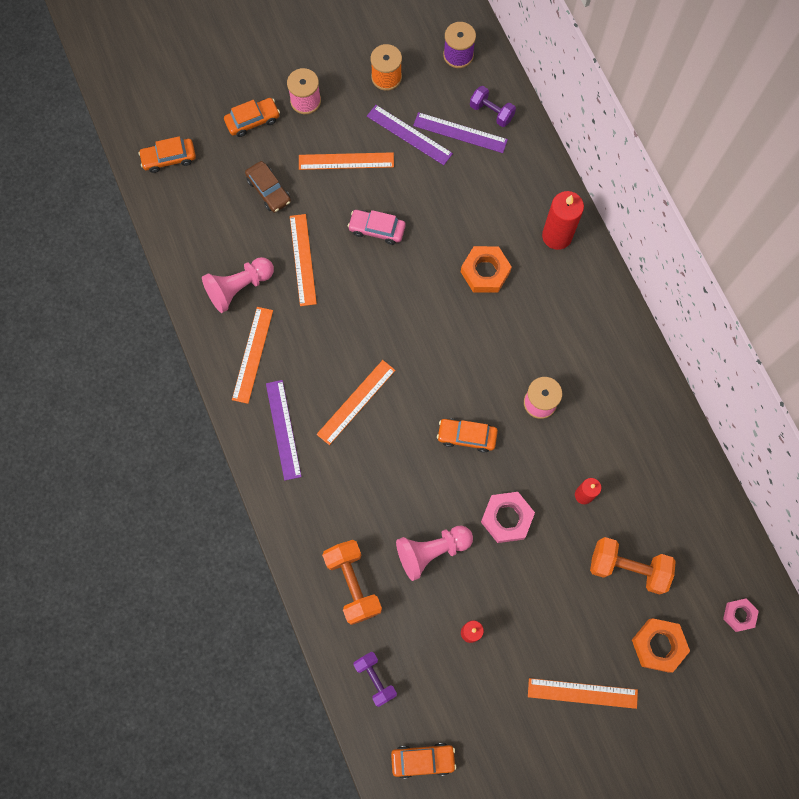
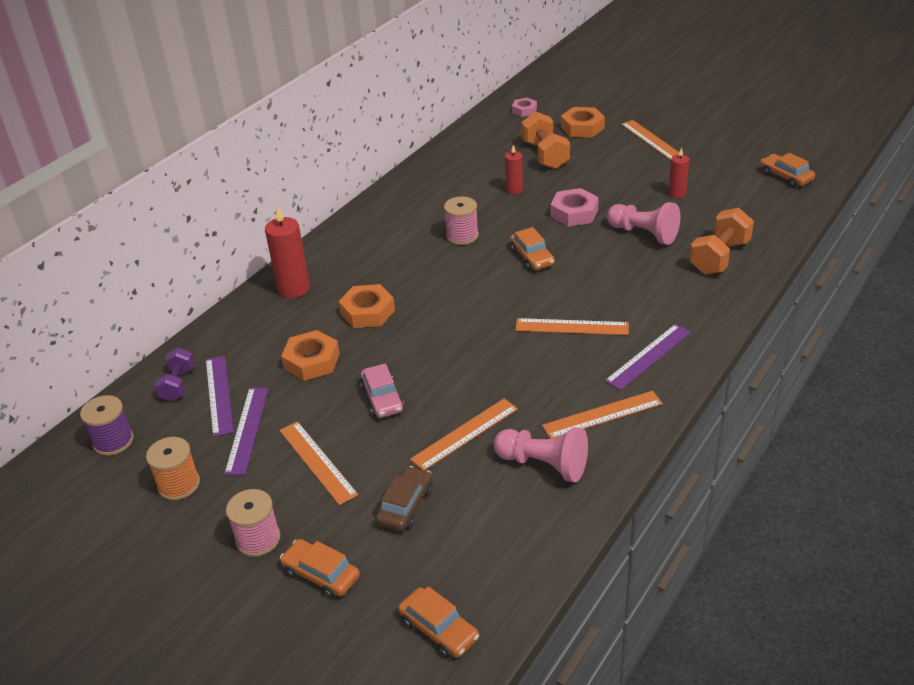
camera: 120 degrees left, 35 degrees down
purple dumbbell [353,652,397,707] -> none
none -> orange nut [281,330,340,381]

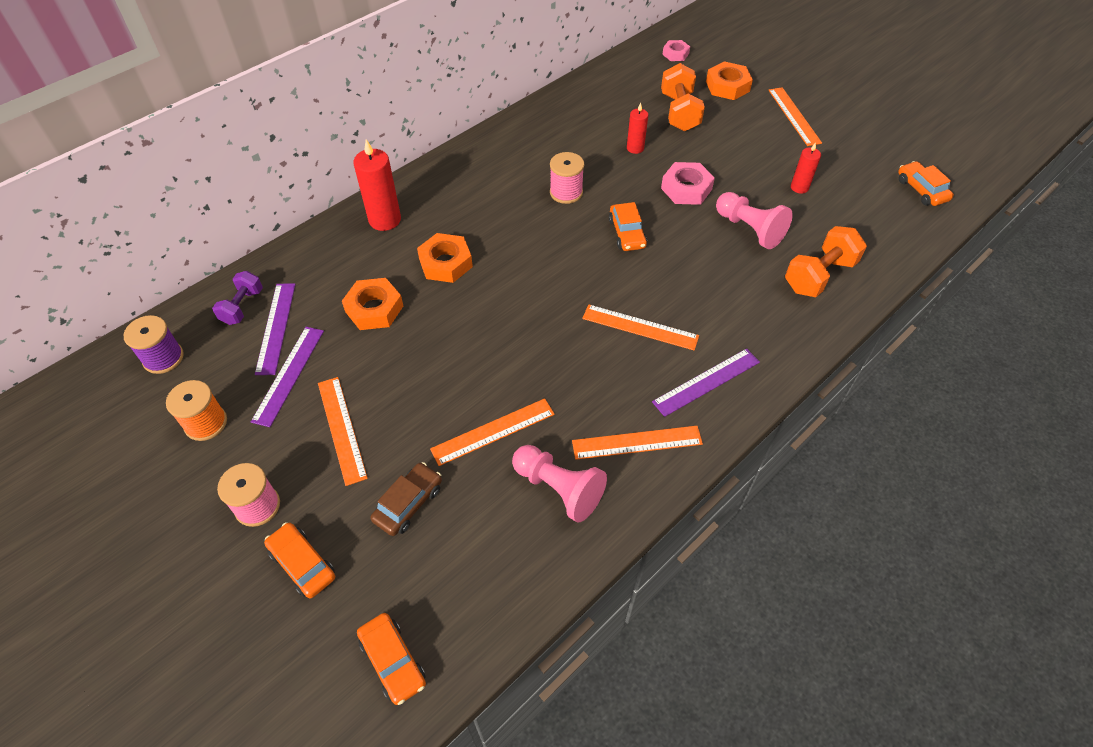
camera: 10 degrees right, 15 degrees up
pink car [360,364,404,418] -> none

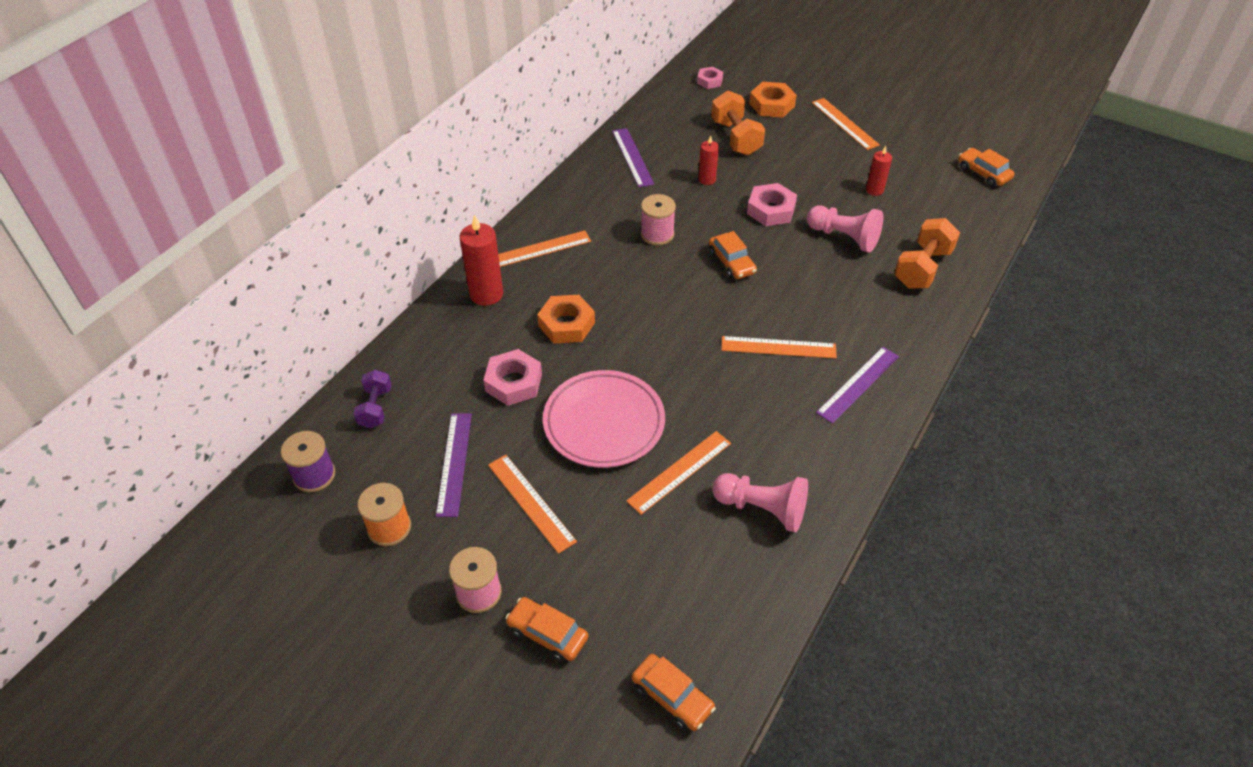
camera: 15 degrees left, 5 degrees down
purple ruler [255,283,296,375] -> purple ruler moved to [612,128,654,187]
orange nut [342,278,403,330] -> pink nut [483,349,542,406]
brown car [370,462,442,536] -> none
orange ruler [572,426,703,460] -> orange ruler moved to [498,230,591,267]
none -> pink plate [543,370,665,468]

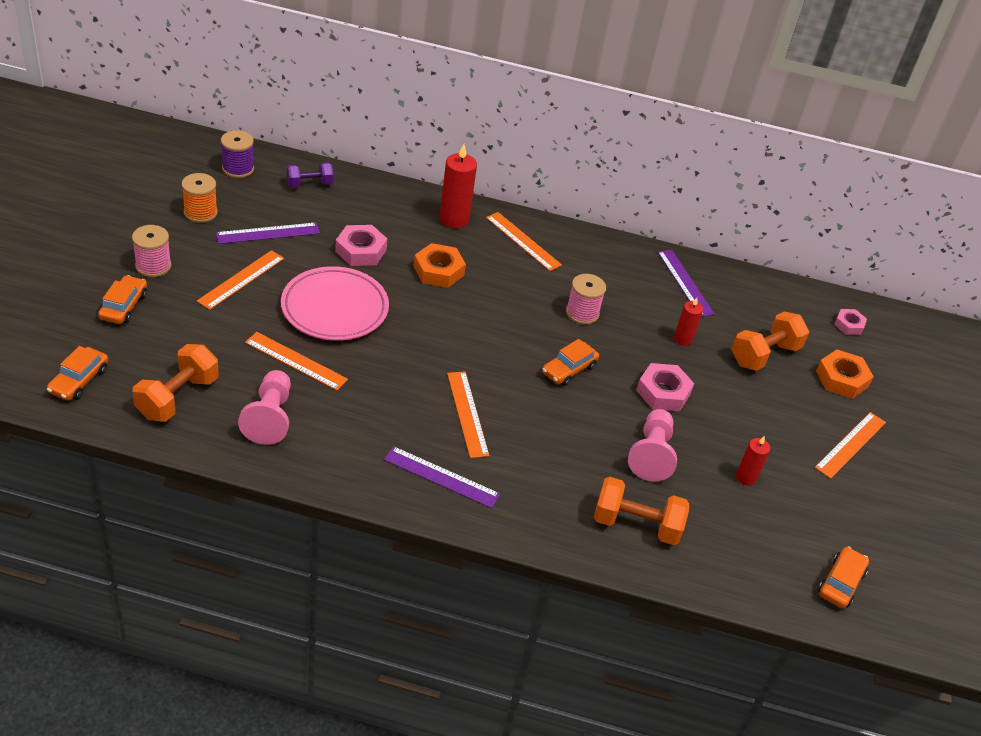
camera: 65 degrees right, 5 degrees down
purple ruler [612,128,654,187] -> purple ruler turned 75 degrees counterclockwise [657,250,715,317]
none -> orange dumbbell [132,344,219,422]

